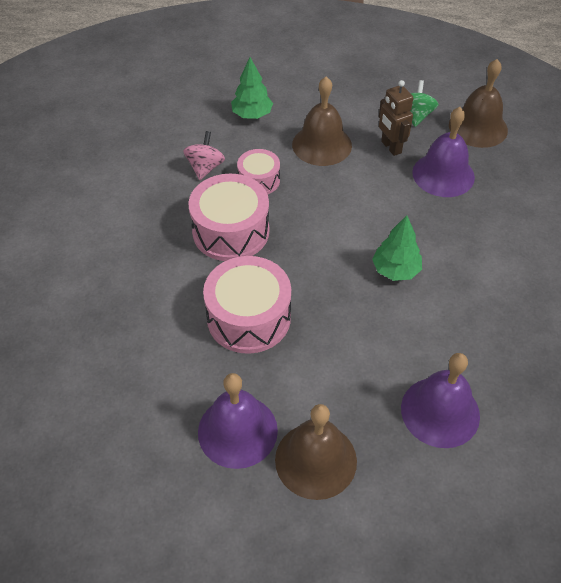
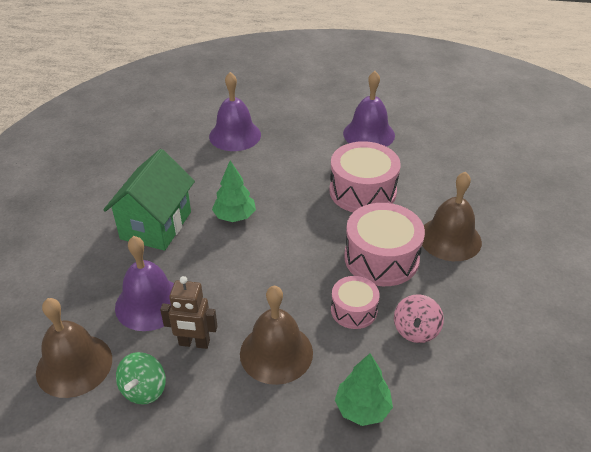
camera: 175 degrees left, 10 degrees down
brown bell [275,404,357,500] -> brown bell moved to [422,172,482,261]
brown robot [379,80,413,156] -> brown robot turned 120 degrees clockwise [160,276,218,349]
none -> green house [103,149,195,251]

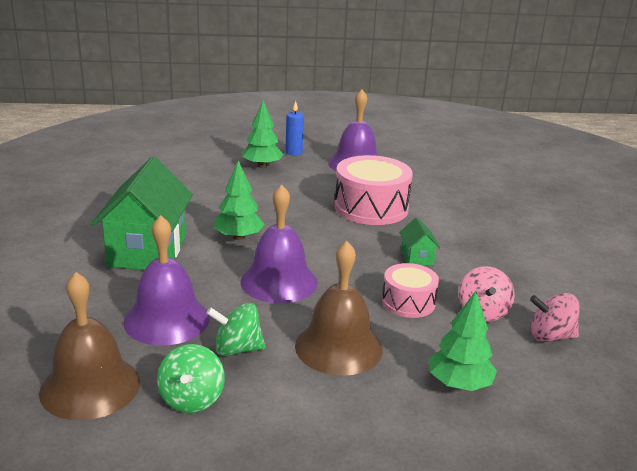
camera: 15 degrees left, 15 degrees down
brown robot [160,276,218,349] -> green spinning top [207,303,265,356]
purple bell [209,72,261,151] -> purple bell moved to [241,184,318,303]
pink drum [344,203,425,286] -> green house [399,217,440,266]
brown bell [422,172,482,261] -> none
none -> green tree [242,101,284,168]
none -> blue candle [285,101,304,155]
none -> pink spinning top [530,293,580,342]

